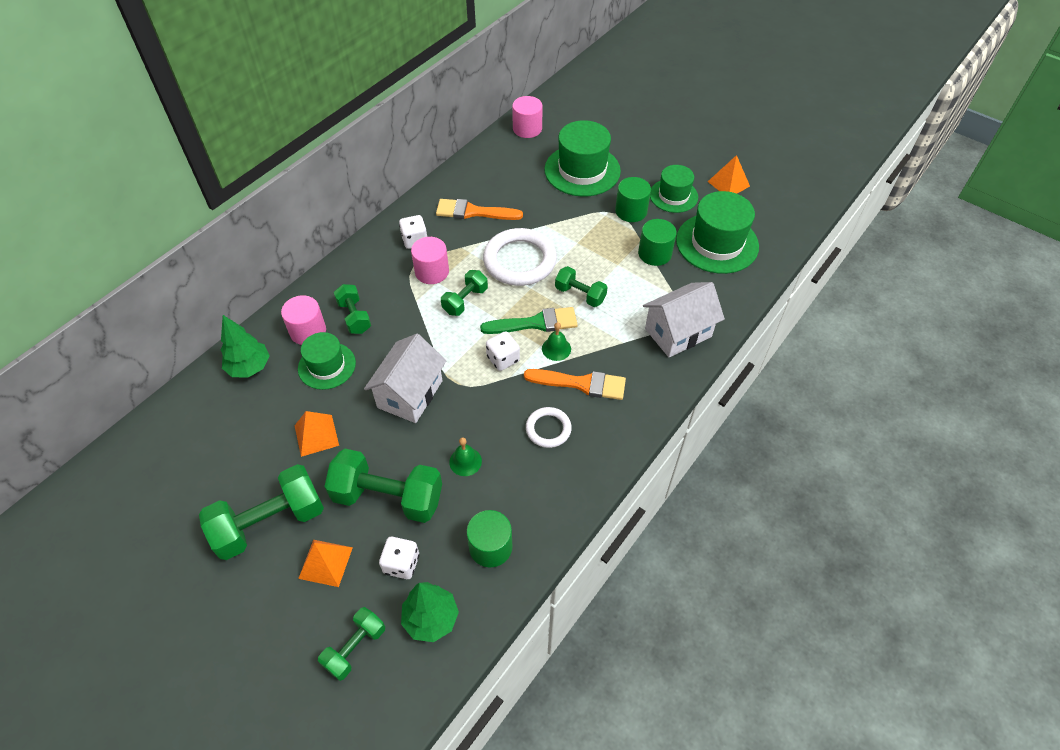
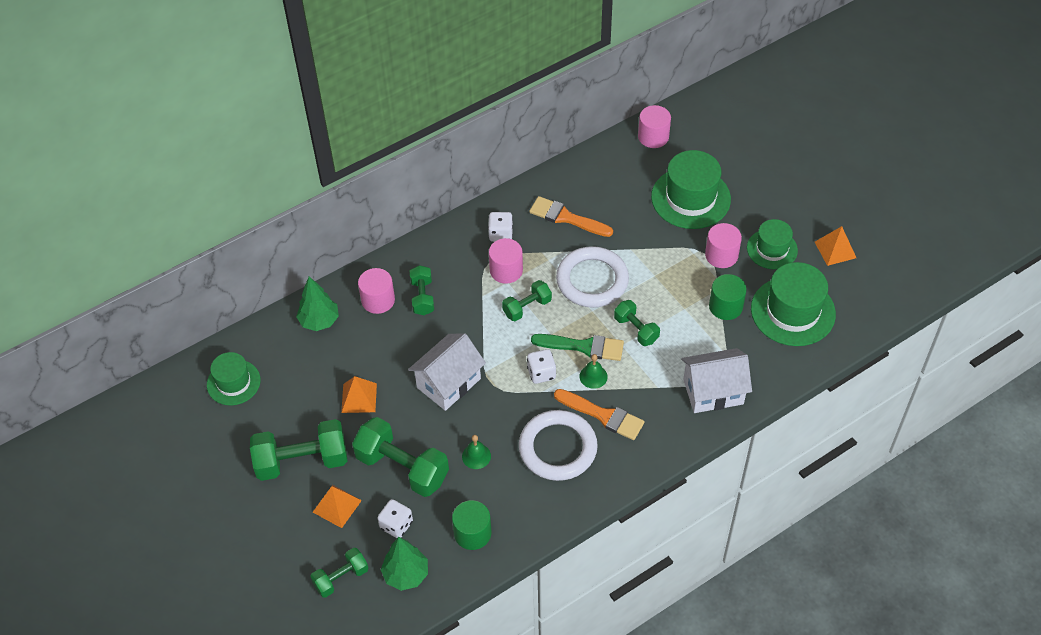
camera: 20 degrees right, 0 degrees up
green hat [298,332,356,390] -> green hat moved to [207,352,261,405]
white ring [526,407,572,448] -> white ring [519,410,598,481], size x1.87
green cylinder [615,177,651,222] -> pink cylinder [705,223,742,268]

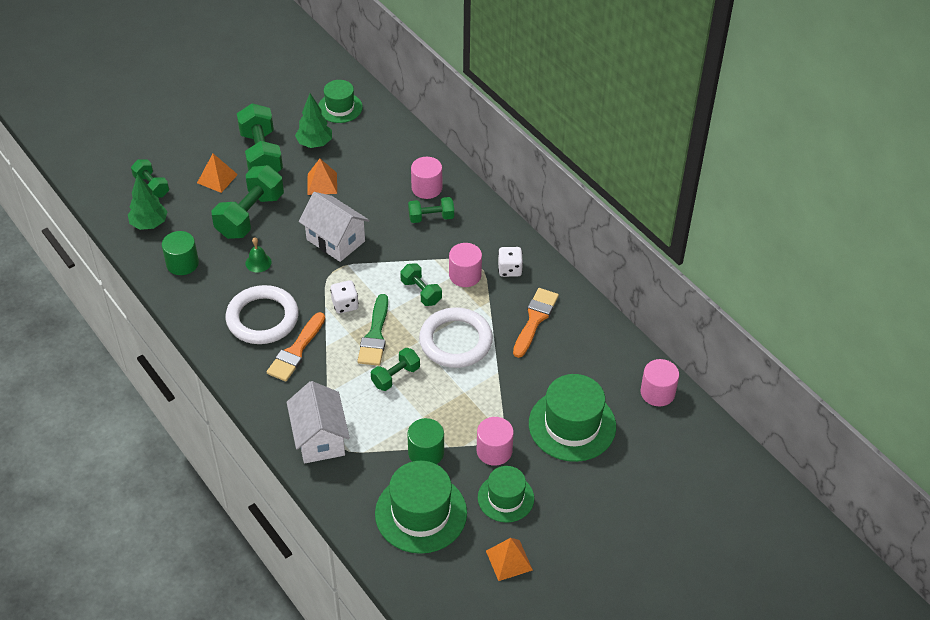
camera: 85 degrees right, 5 degrees down
green tree [296,277,339,331] -> green tree moved to [295,94,332,148]
white dice [378,499,413,538] -> none
green bell [579,354,608,389] -> none

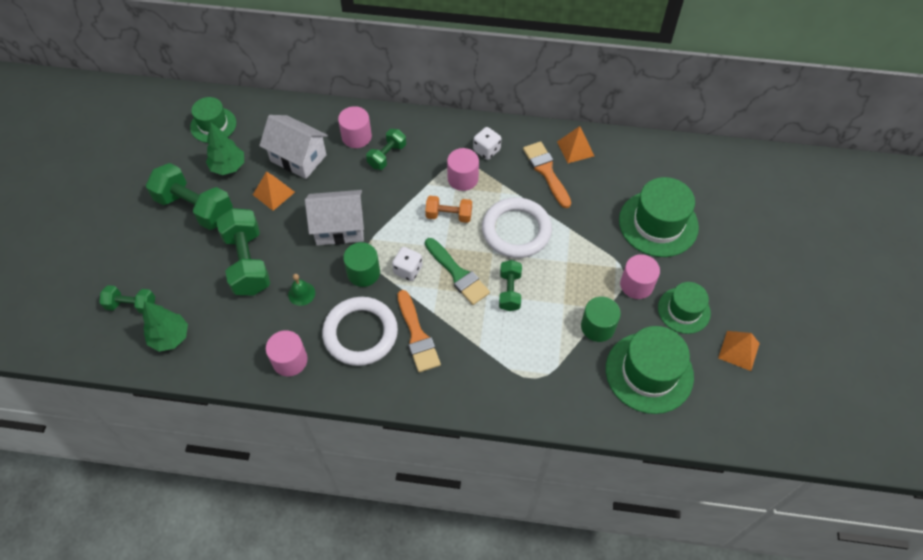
camera: 45 degrees left, 10 degrees up
green cylinder [162,231,199,275] -> green cylinder moved to [343,242,380,287]
orange pyramid [197,154,238,193] -> orange pyramid moved to [557,126,594,163]
white house [286,381,350,463] -> white house moved to [259,115,328,179]
green dumbbell [400,263,442,306] -> orange dumbbell [425,196,472,223]
pink cylinder [641,359,679,407] -> pink cylinder moved to [266,330,308,376]

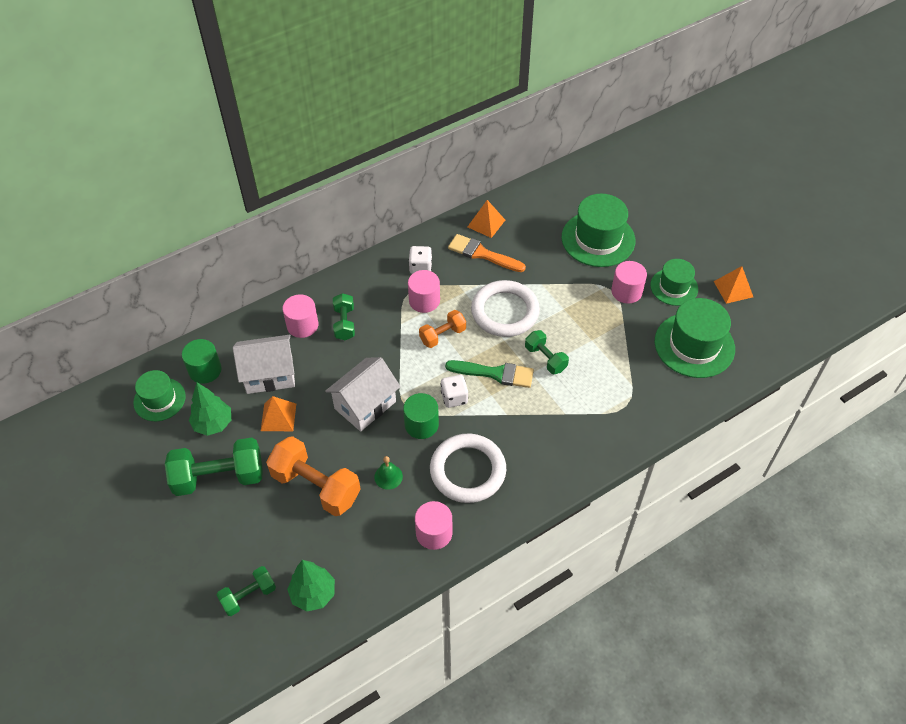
camera: 40 degrees left, 5 degrees down
green dumbbell [216,208,270,295] -> orange dumbbell [266,436,361,516]
orange brush [397,290,441,372] -> none
green cylinder [581,297,621,342] -> green cylinder moved to [182,339,222,384]

